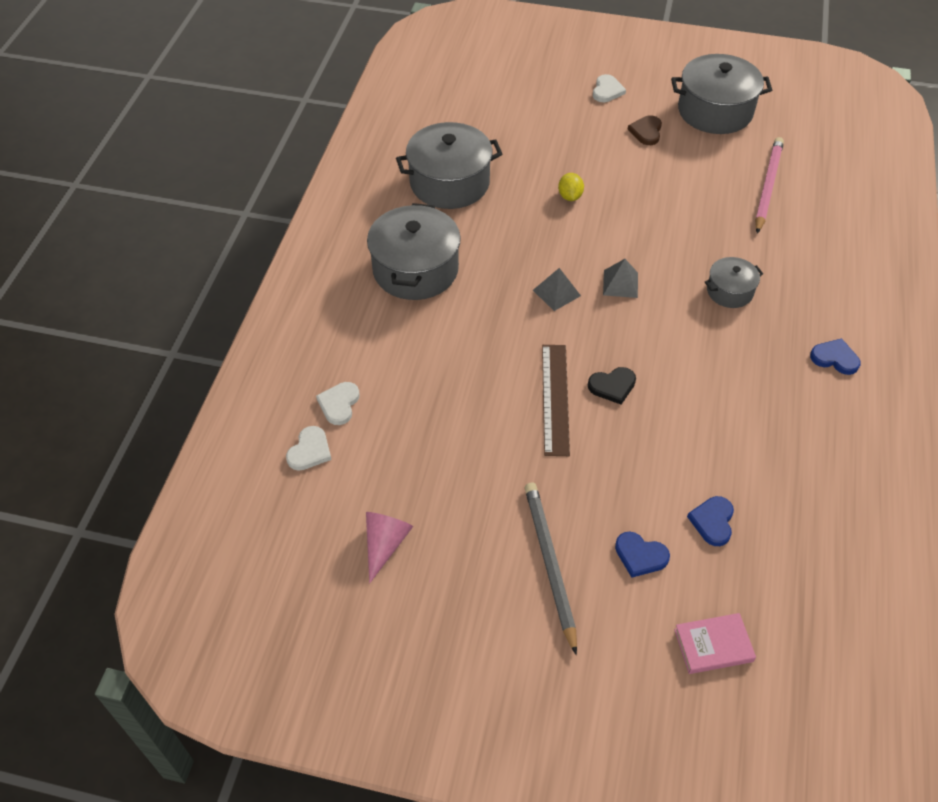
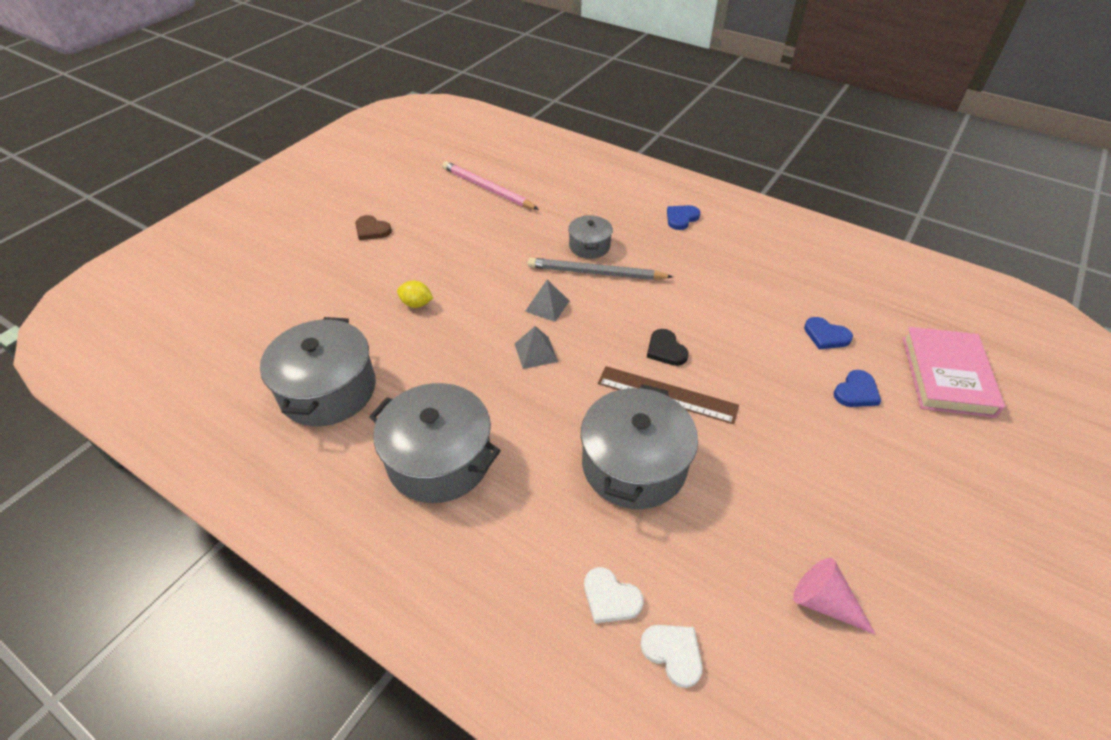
camera: 70 degrees left, 5 degrees down
grey pencil [525,483,577,655] -> grey pencil moved to [528,258,673,280]
black heart [588,367,636,404] -> black heart turned 150 degrees clockwise [647,329,689,366]
white heart [593,74,626,102] -> none
grey pot [671,54,772,134] -> grey pot moved to [581,384,698,509]
pink book [674,613,756,674] -> pink book [903,327,1005,418], size x1.71

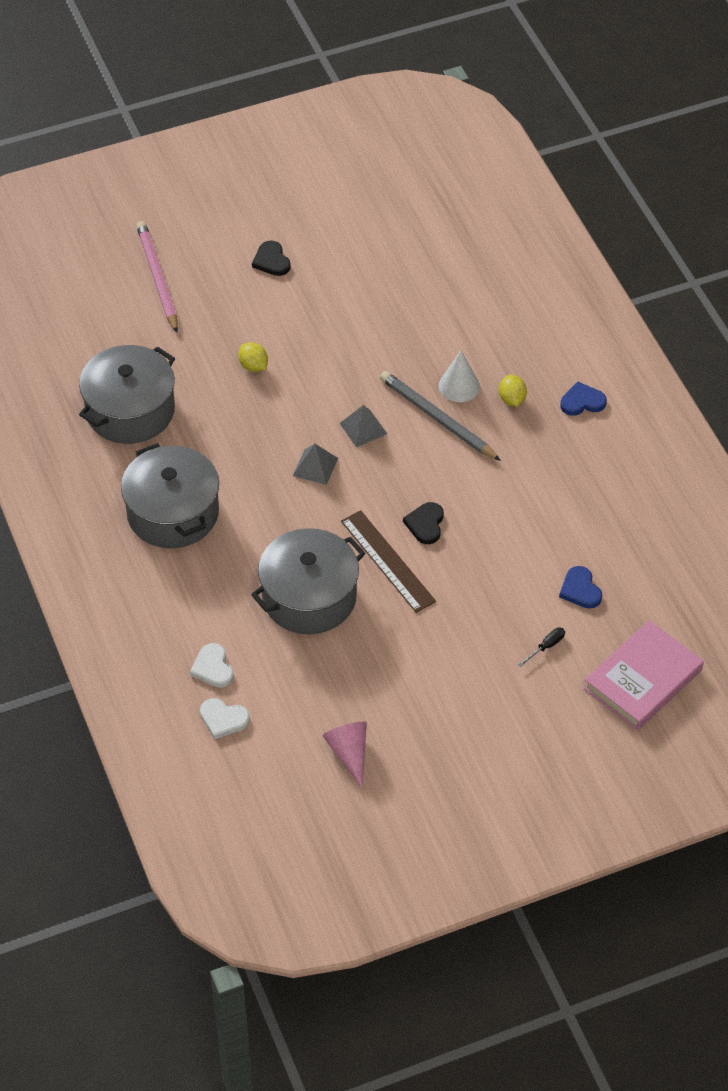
camera: 35 degrees right, 5 degrees up
brown heart [355,215,392,240] -> black heart [252,240,291,276]
pink pencil [442,161,539,210] -> pink pencil moved to [136,221,178,333]
grey pot [568,215,613,259] -> white cone [439,350,480,402]
white heart [640,625,702,688] -> white heart turned 120 degrees clockwise [200,698,250,739]
blue heart [834,370,881,407] -> black screwdriver [518,627,565,667]
none -> yellow lemon [499,375,527,407]

